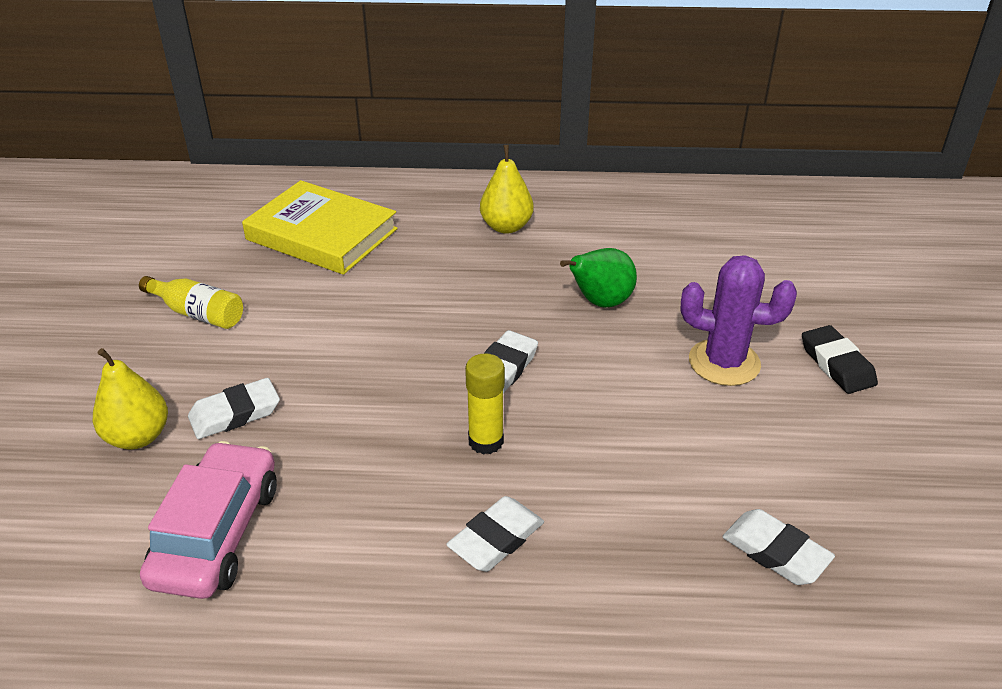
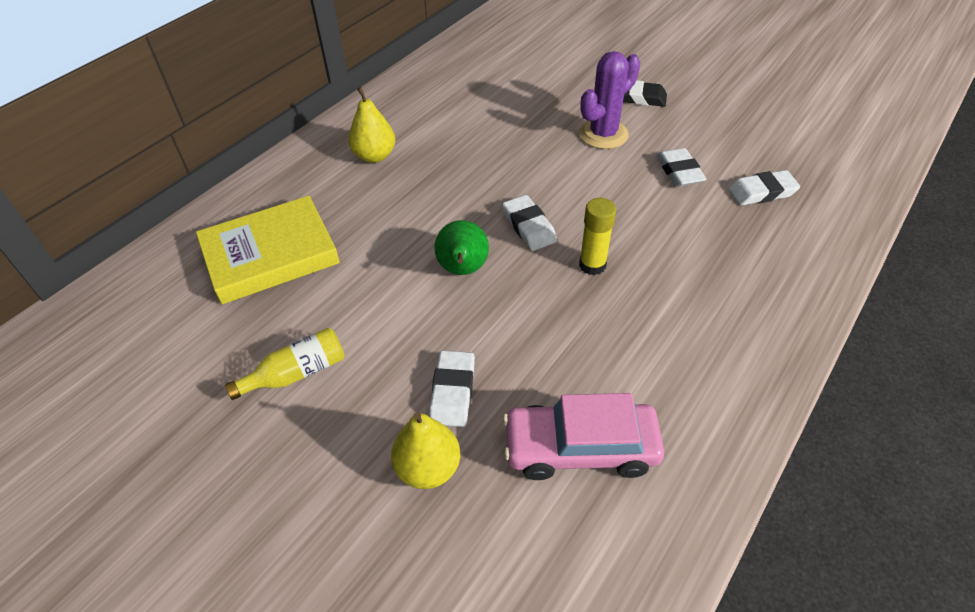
camera: 55 degrees left, 10 degrees up
pink car [140,441,277,599] -> pink car turned 45 degrees counterclockwise [503,393,664,480]
white eraser [446,496,544,572] -> white eraser moved to [656,148,707,187]
green pear [560,248,637,308] -> green pear moved to [434,220,489,275]

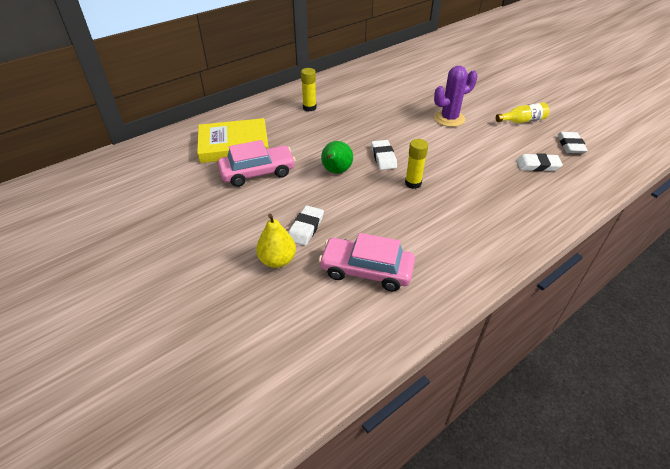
camera: 15 degrees right, 5 degrees down
yellow bottle [225,328,345,400] -> yellow bottle moved to [496,102,550,123]
yellow pear [349,87,395,163] -> yellow glue stick [301,68,316,111]
black eraser [623,80,667,107] -> none
white eraser [656,148,707,187] -> white eraser moved to [557,132,588,153]
none -> pink car [218,140,296,187]

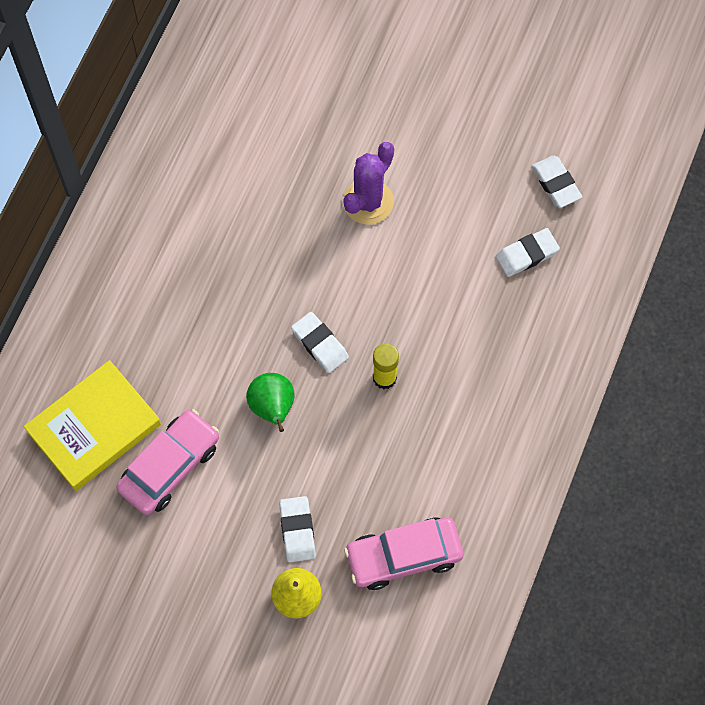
camera: 30 degrees left, 25 degrees up
yellow glue stick [301,68,316,111] -> none
yellow bottle [496,102,550,123] -> none

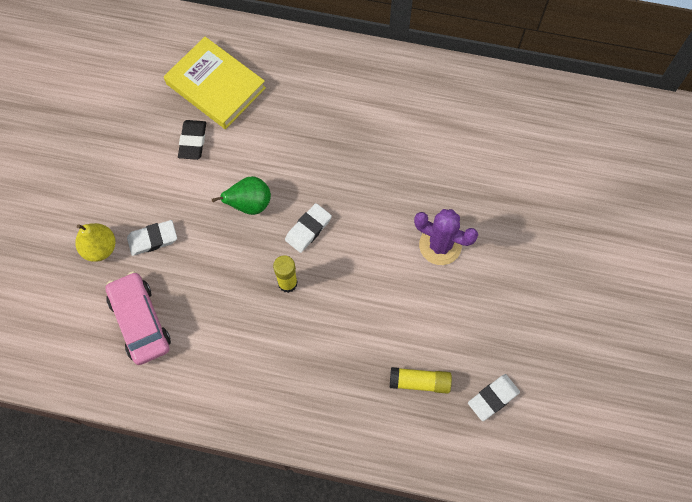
camera: 80 degrees right, 0 degrees up
pink car [116,409,219,515] -> black eraser [178,120,206,160]
white eraser [496,228,560,277] -> yellow glue stick [390,367,452,394]

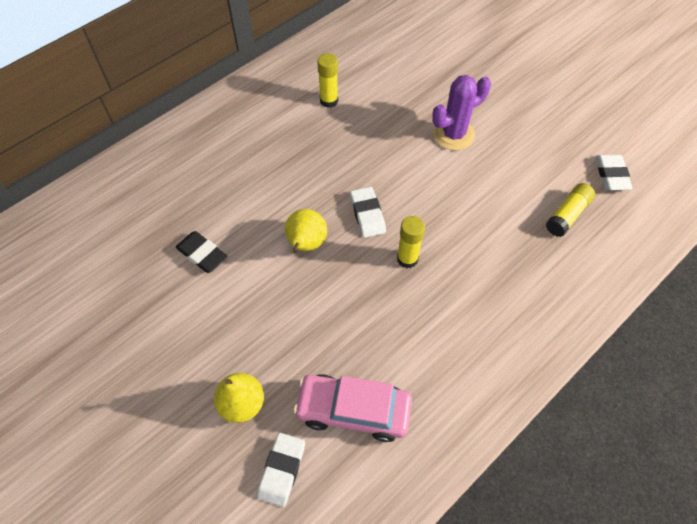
camera: 55 degrees left, 10 degrees down
white eraser [127,220,177,256] -> white eraser moved to [257,433,305,507]
yellow book [164,37,266,129] -> none
green pear [212,176,271,215] -> yellow pear [285,209,327,253]
none -> yellow glue stick [317,53,338,108]

